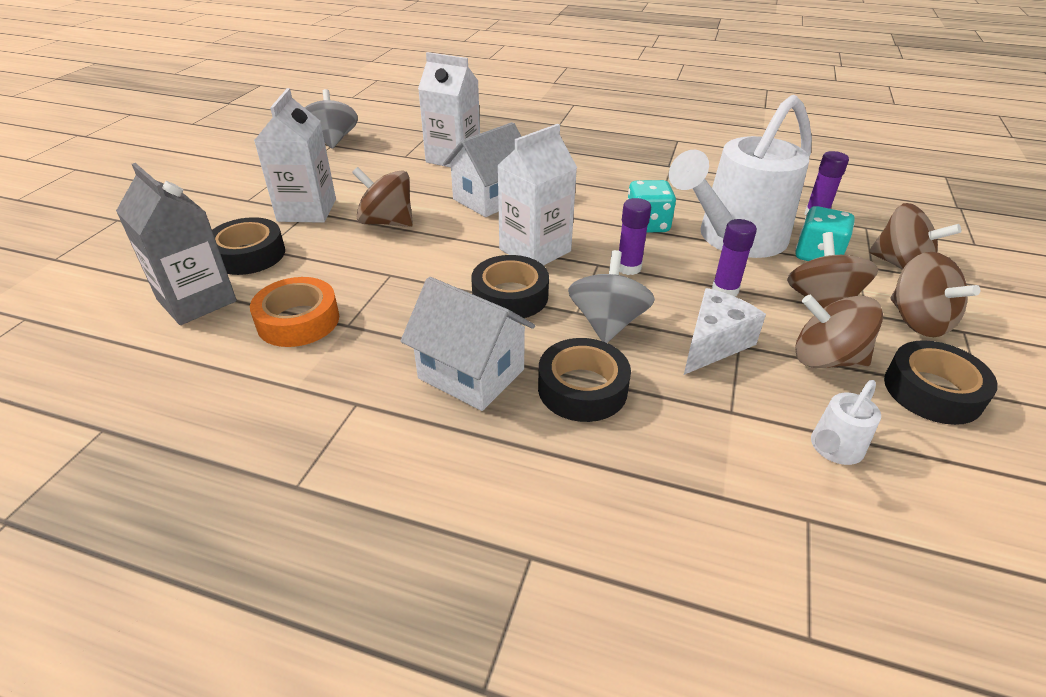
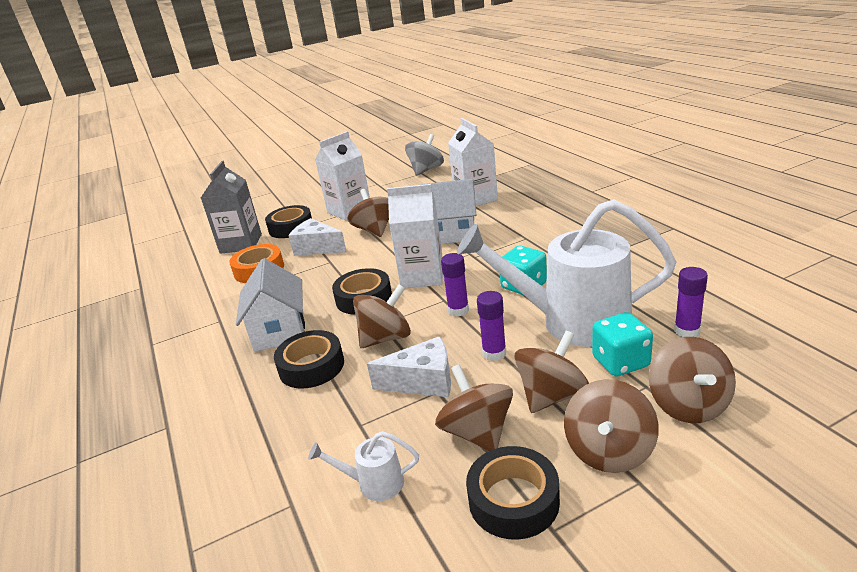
camera: 50 degrees right, 10 degrees down
grey spinning top [568,250,655,343] -> brown spinning top [353,284,411,348]
none -> white cheese [288,218,347,256]

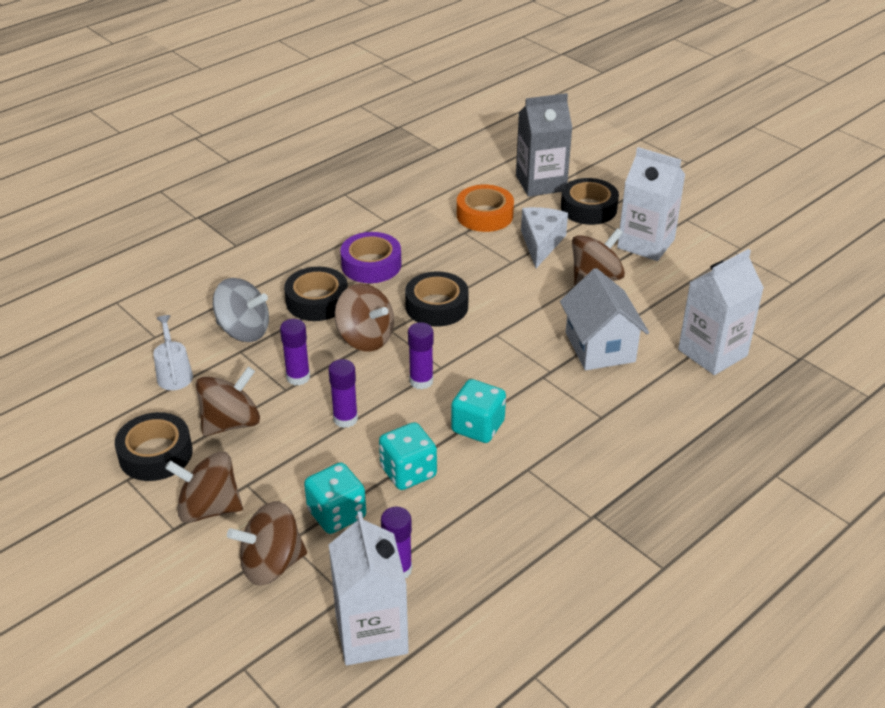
camera: 70 degrees right, 10 degrees up
white house [236,258,305,352] -> purple tape [340,232,402,283]
white cheese [367,336,451,397] -> purple glue stick [280,319,310,386]
white carton [387,184,443,288] -> white carton moved to [329,511,409,665]
grey spinning top [405,134,444,175] -> grey spinning top moved to [213,278,269,342]
white watering can [457,199,676,347] -> turquoise dice [379,422,437,490]
brown spinning top [514,331,589,413] -> none

